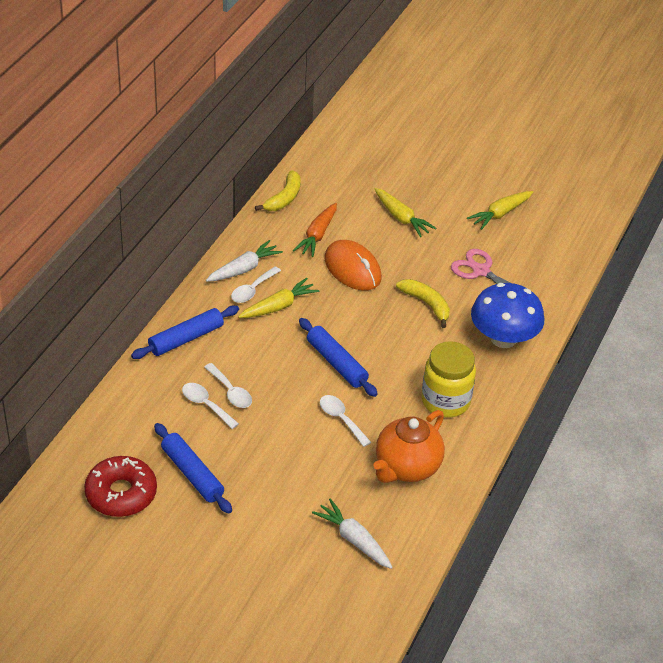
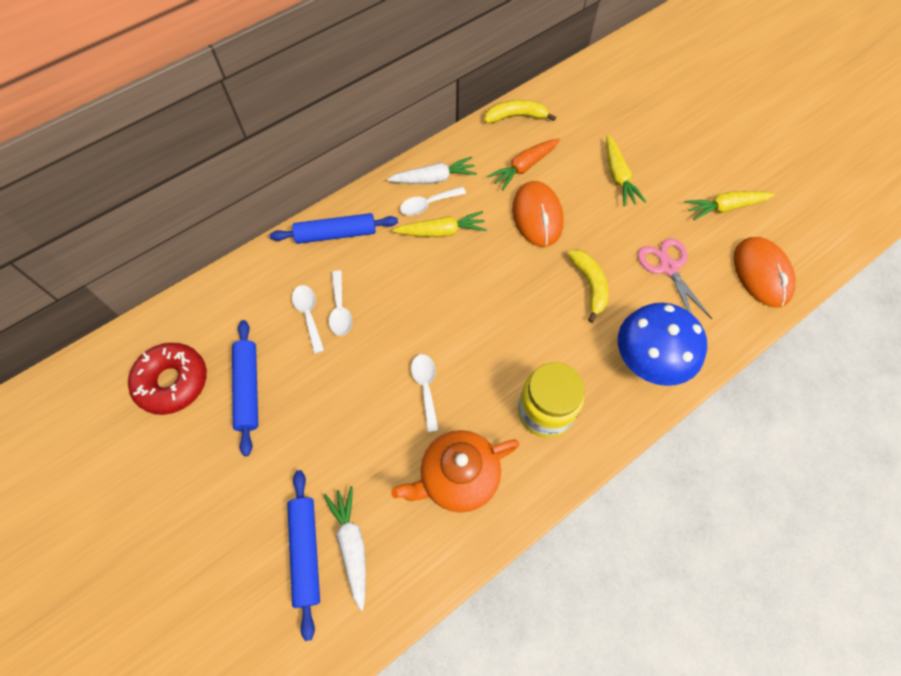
camera: 30 degrees right, 20 degrees up
yellow banana [255,170,301,211] -> yellow banana turned 150 degrees counterclockwise [484,100,556,123]
blue rolling pin [299,318,378,397] -> blue rolling pin moved to [287,470,320,641]
none -> orange mouse [734,237,795,308]

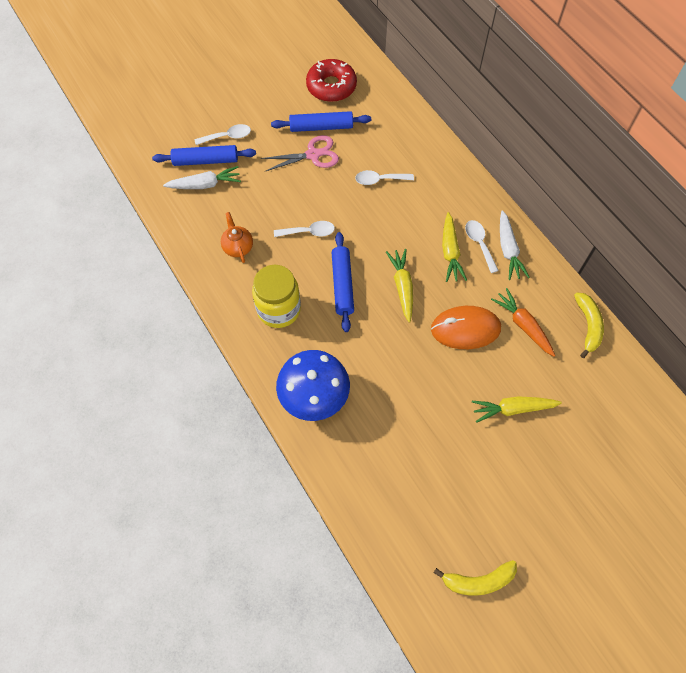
camera: 95 degrees right, 0 degrees up
blue rolling pin [270,213,398,244] -> blue rolling pin moved to [332,232,354,332]
white spoon [292,285,324,354] -> white spoon moved to [194,124,251,145]
orange teapot [391,430,519,513] -> orange teapot [221,212,253,263], size x0.57
yellow banana [567,249,609,323] -> yellow banana moved to [434,560,517,596]
pink scissors [637,238,712,319] -> pink scissors moved to [261,135,339,172]
yellow carrot [685,191,775,220] -> yellow carrot moved to [386,249,413,323]
orange mouse [734,237,795,308] -> none

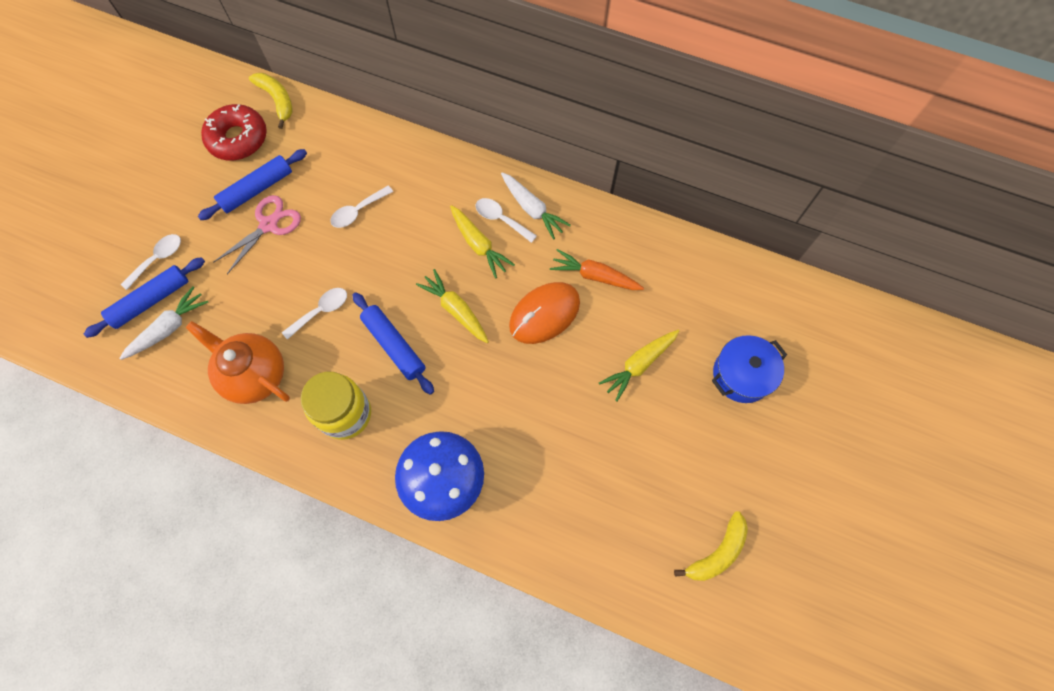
camera: 35 degrees left, 5 degrees up
orange teapot [221,212,253,263] -> orange teapot [186,321,290,404], size x1.74
yellow banana [574,292,604,358] -> yellow banana moved to [249,73,293,129]
none -> blue pot [712,335,787,403]

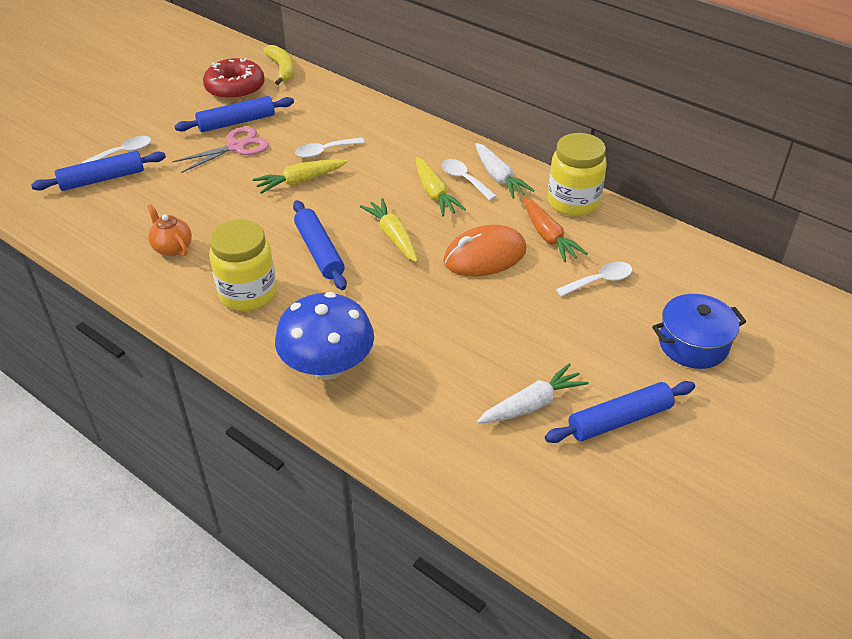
camera: 15 degrees right, 25 degrees down
white carrot [119,286,208,360] -> white carrot moved to [477,363,589,424]
orange teapot [186,321,290,404] -> orange teapot [147,204,192,256], size x0.57
white spoon [282,288,347,340] -> white spoon moved to [556,262,632,297]
orange carrot [550,249,644,290] -> orange carrot turned 150 degrees counterclockwise [523,197,588,262]
yellow carrot [599,330,679,402] -> yellow carrot moved to [253,159,347,194]
yellow banana [674,511,748,581] -> none
none -> blue rolling pin [545,381,695,443]
none -> yellow jar [548,133,607,217]

